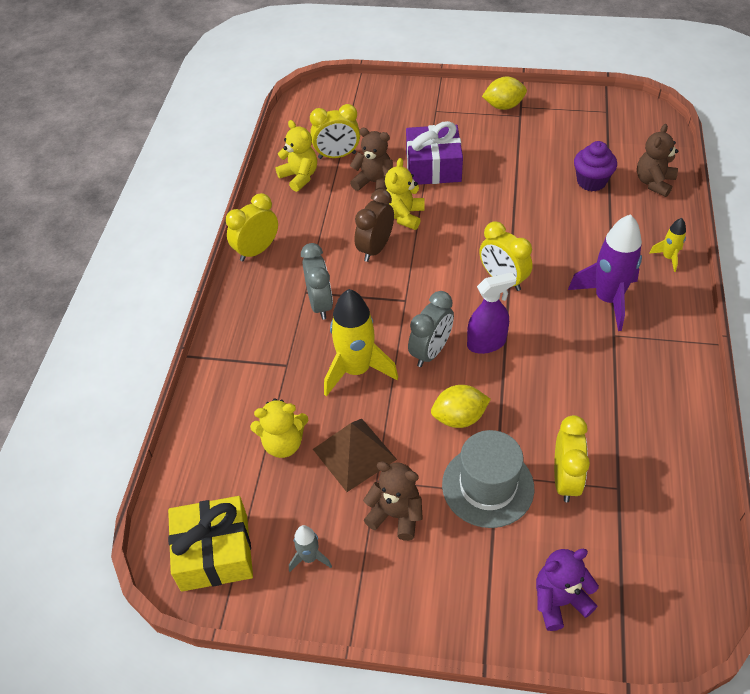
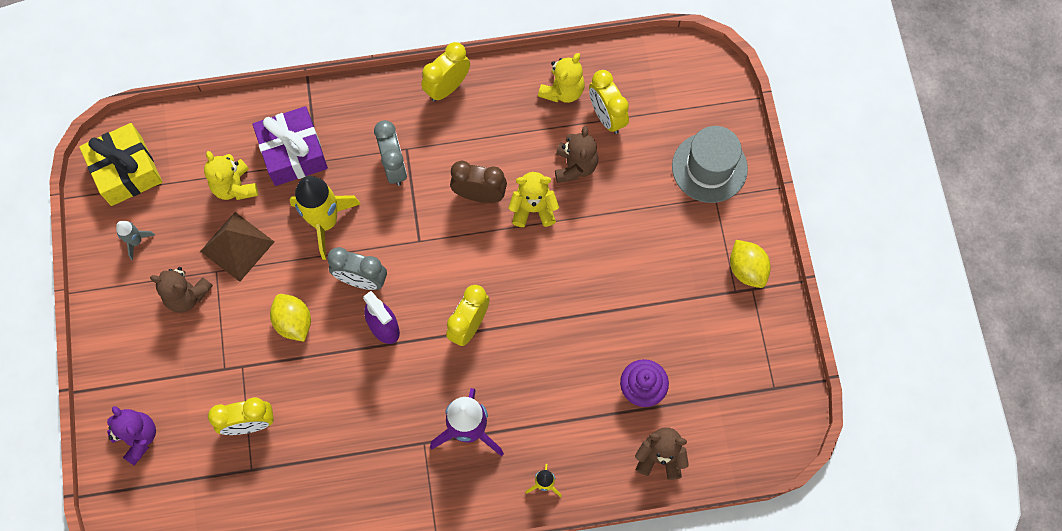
camera: 70 degrees right, 20 degrees up
yellow clock [226,193,278,261] -> yellow clock turned 75 degrees counterclockwise [421,42,470,102]
grey clock [301,243,333,320] -> grey clock turned 75 degrees counterclockwise [374,120,407,186]
brown teddy bear [363,461,423,541] -> brown teddy bear turned 105 degrees clockwise [150,267,213,313]
purple gift [406,121,463,185] -> purple gift moved to [253,106,328,186]
grey hat [442,430,534,528] -> grey hat moved to [672,126,748,203]

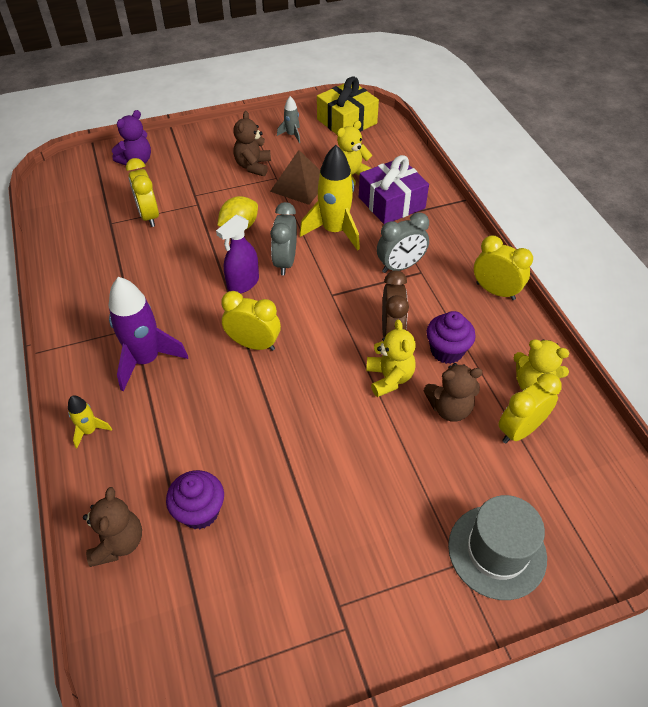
camera: 80 degrees right, 20 degrees down
yellow lemon [730,240,771,288] -> none
none -> purple cupcake [427,311,476,364]

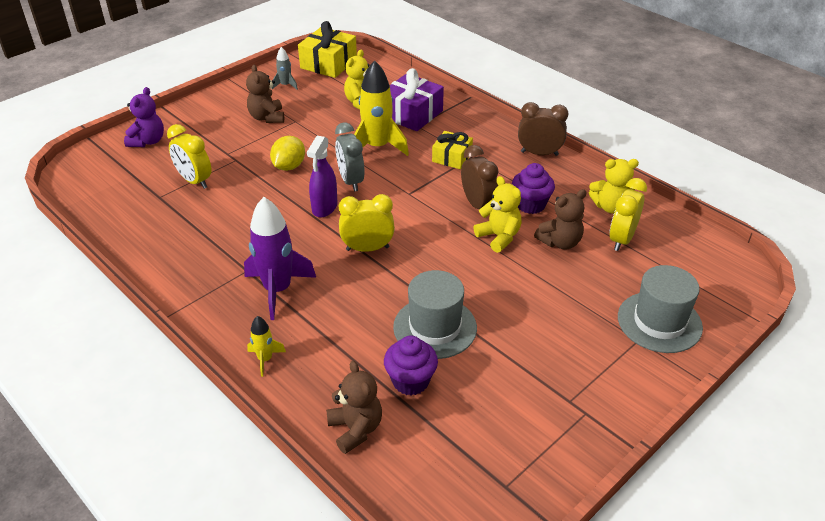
camera: 25 degrees left, 10 degrees down
brown pyramid [270,150,320,205] -> none
grey clock [377,212,429,273] -> yellow gift [432,131,473,169]
yellow clock [474,236,533,300] -> brown clock [518,102,568,156]
none -> grey hat [393,270,477,359]

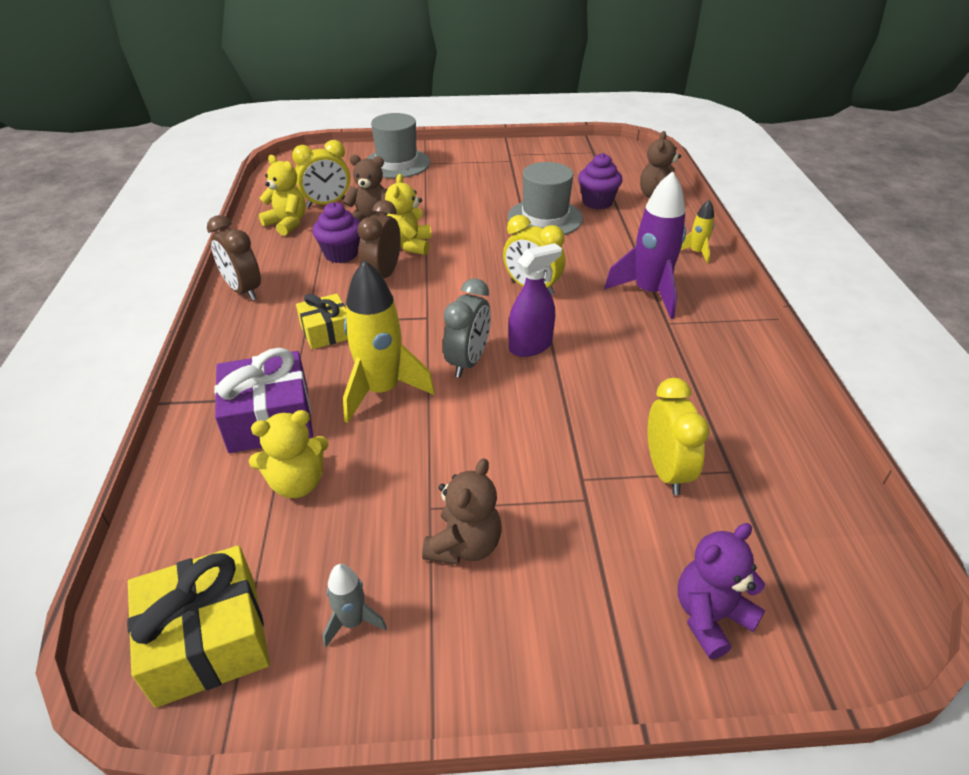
camera: 140 degrees left, 0 degrees up
yellow lemon [270,136,305,171] -> none

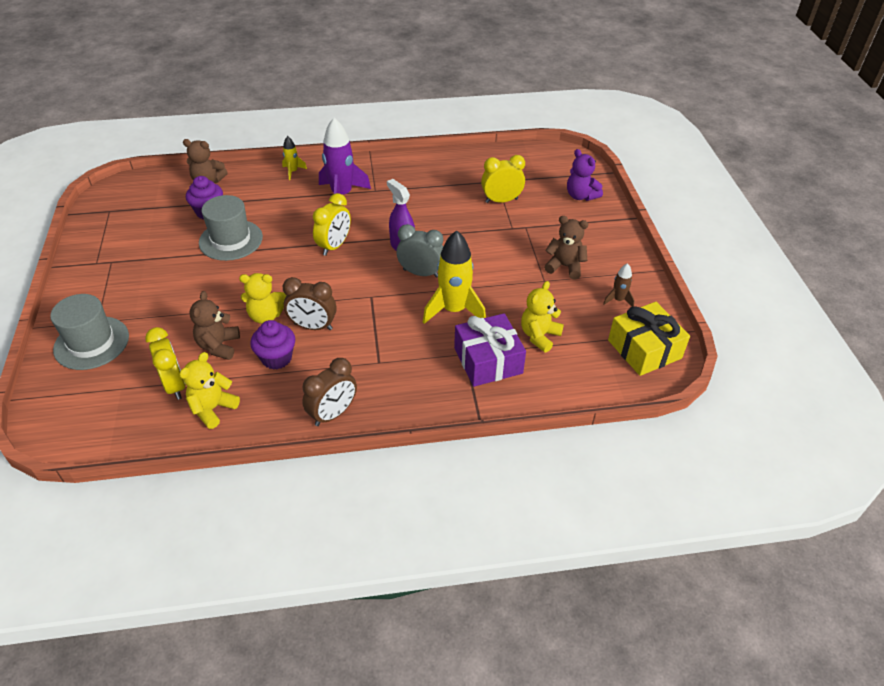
camera: 95 degrees left, 5 degrees up
yellow teddy bear [249,410,329,498] -> yellow teddy bear turned 120 degrees counterclockwise [521,281,564,353]
yellow gift [296,294,348,349] -> none
grey rocket [323,564,387,648] -> brown rocket [603,263,635,307]

